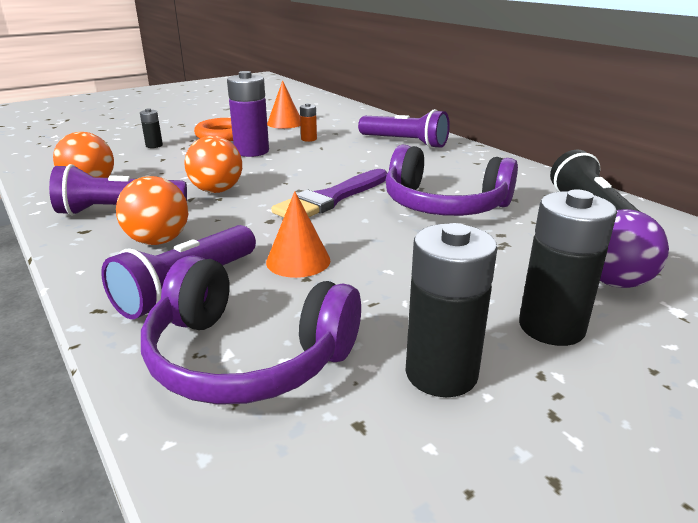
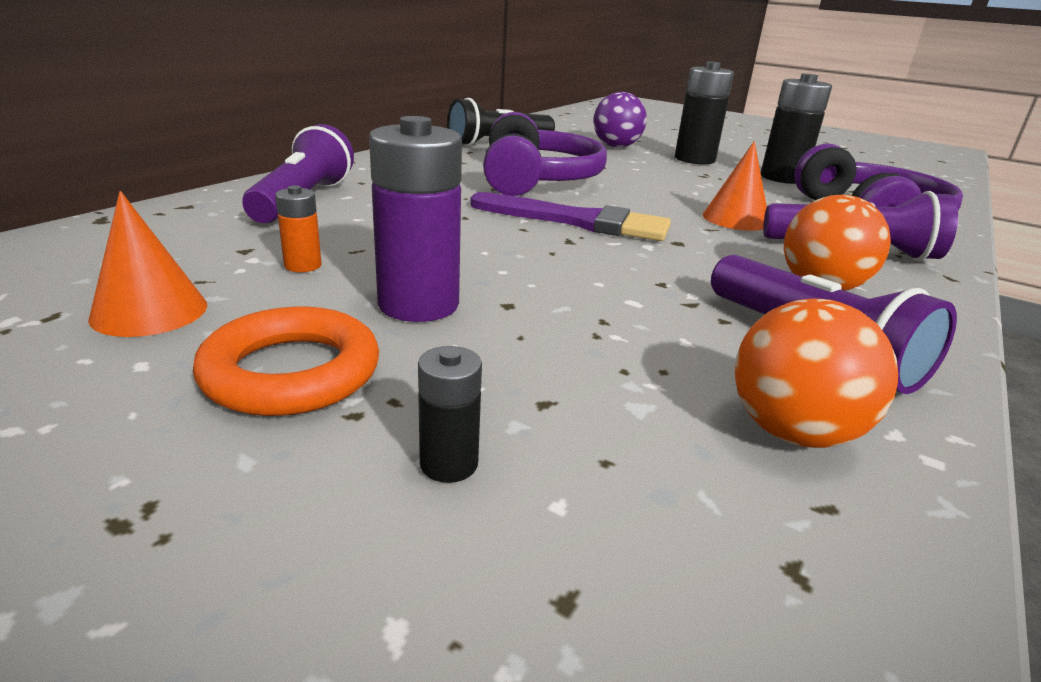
camera: 115 degrees left, 0 degrees up
orange ball [185,136,242,193] -> none

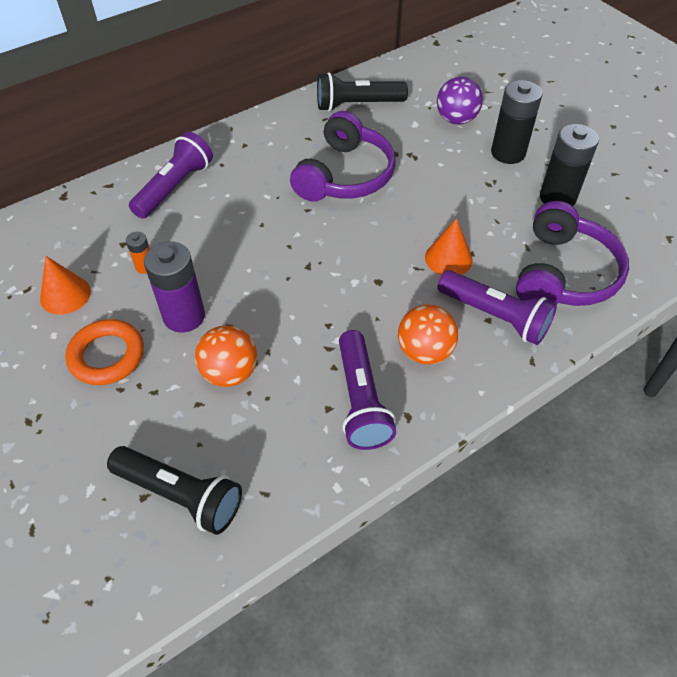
camera: 25 degrees right, 25 degrees up
black battery [418,346,482,483] -> none
purple brush [470,192,671,241] -> none
orange ball [735,299,898,448] -> orange ball moved to [195,326,257,387]
none -> black flashlight [107,446,242,535]

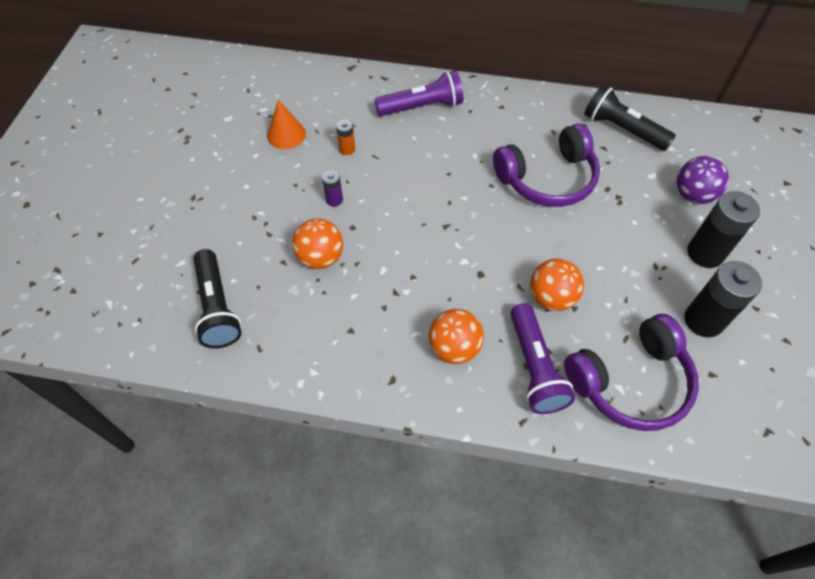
camera: 45 degrees right, 5 degrees up
orange ring [65,319,144,385] -> none
purple battery [144,241,205,333] -> purple battery [322,170,343,206], size x0.49
purple flashlight [339,330,396,450] -> none
orange cone [425,218,473,275] -> orange ball [530,259,584,311]

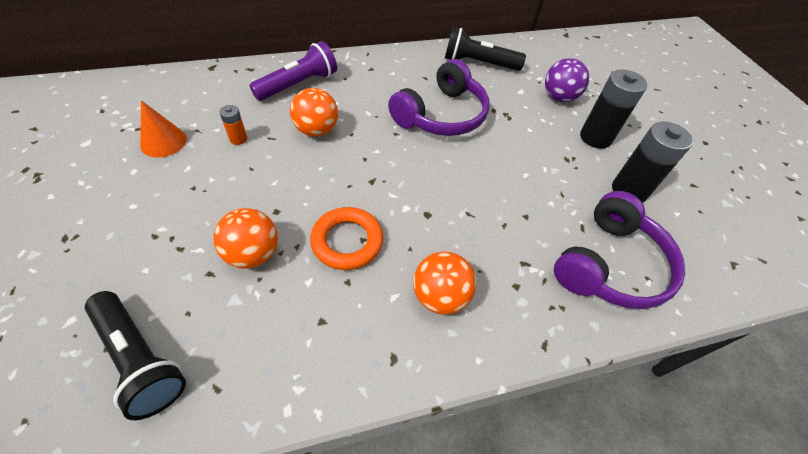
camera: 30 degrees left, 5 degrees down
purple battery [322,170,343,206] -> none
purple flashlight [510,303,575,414] -> none
orange ball [530,259,584,311] -> orange ball moved to [290,88,338,137]
none -> orange ring [310,207,383,270]

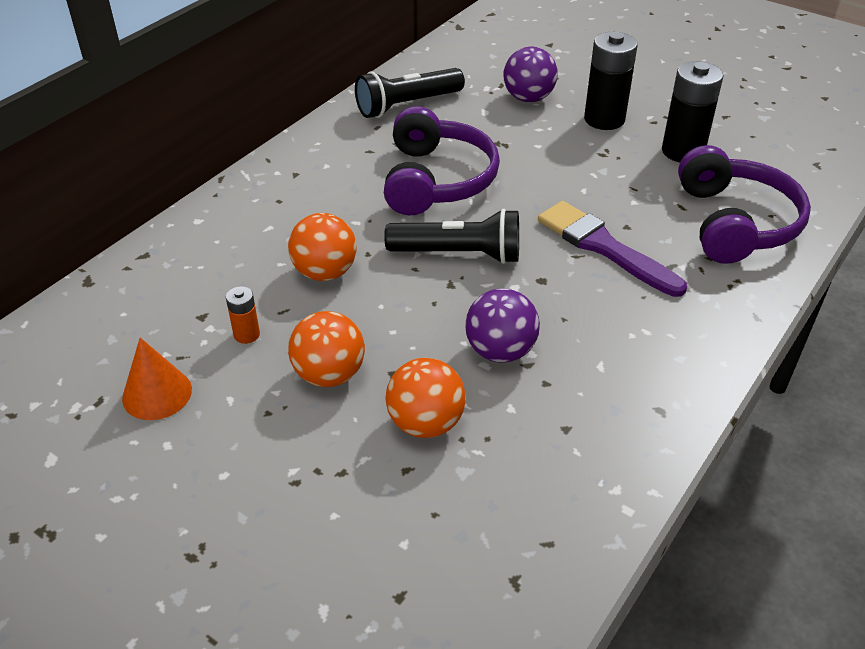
camera: 35 degrees left, 10 degrees down
black flashlight [85,291,186,420] -> black flashlight moved to [384,209,519,264]
purple flashlight [249,41,337,101] -> none
orange ring [310,207,383,270] -> purple ball [465,288,540,363]
orange ball [413,252,476,315] -> orange ball moved to [288,311,365,387]
none -> purple brush [538,201,687,297]

